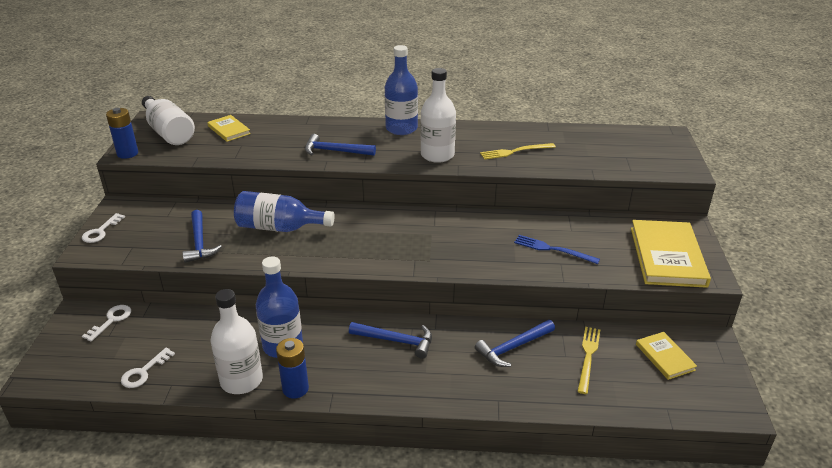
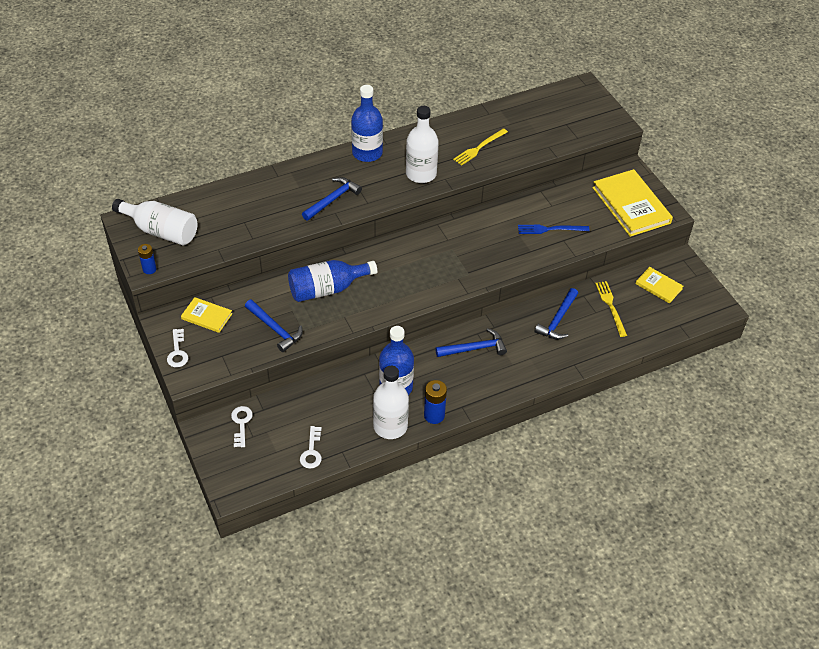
camera: 30 degrees left, 15 degrees up
blue battery [106,108,138,159] -> blue battery [138,244,157,274], size x0.67
yellow book [207,115,251,142] -> yellow book moved to [181,297,233,333]
blue hammer [305,134,376,156] -> blue hammer turned 150 degrees clockwise [302,177,362,221]

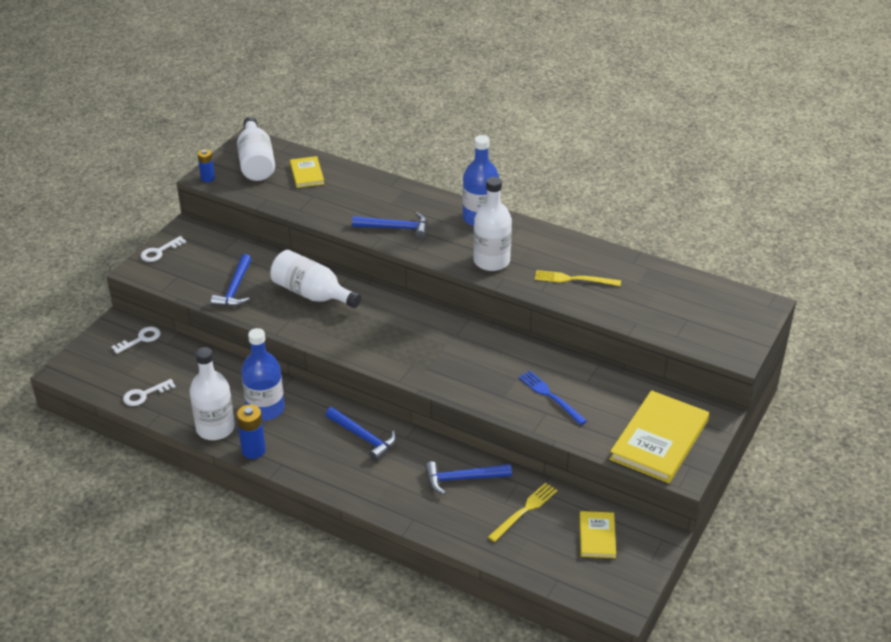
camera: 55 degrees right, 10 degrees down
yellow book [181,297,233,333] -> yellow book moved to [290,156,324,188]
blue bottle [288,260,377,302] -> white bottle [270,250,361,308]

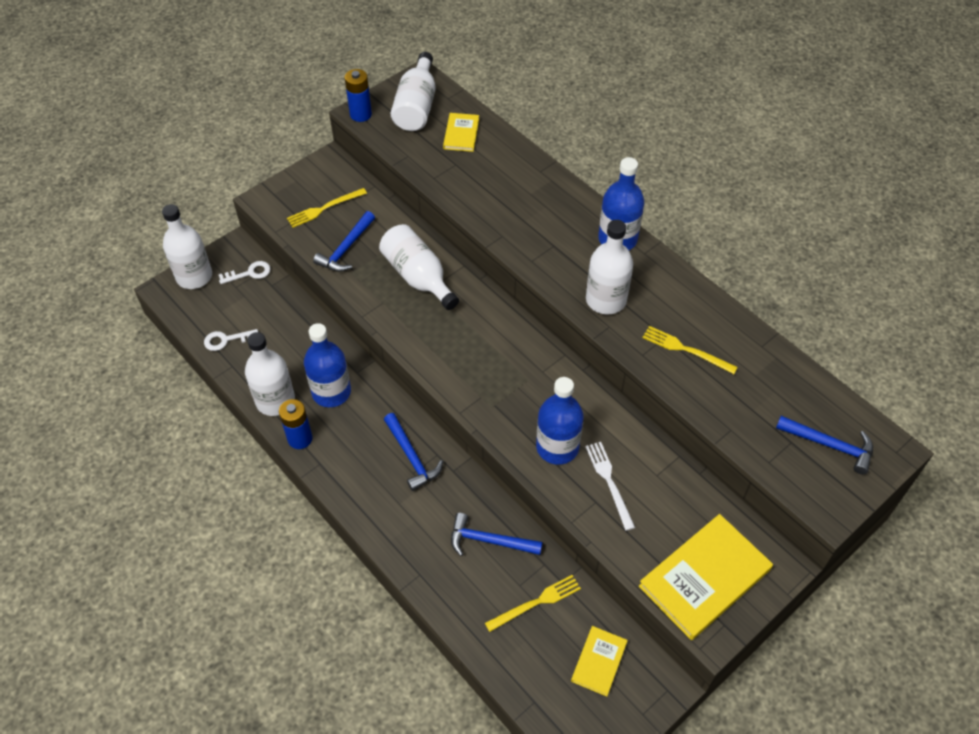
camera: 20 degrees right, 15 degrees up
white key [141,236,186,262] -> none
blue battery [197,149,215,182] -> blue battery [345,69,372,122], size x1.50
blue hammer [352,212,427,239] -> blue hammer moved to [776,416,873,474]
blue fork [519,371,587,425] -> white fork [586,442,635,531]
none -> white bottle [162,204,212,289]
none -> yellow fork [287,188,367,228]
none -> blue bottle [536,377,584,465]

